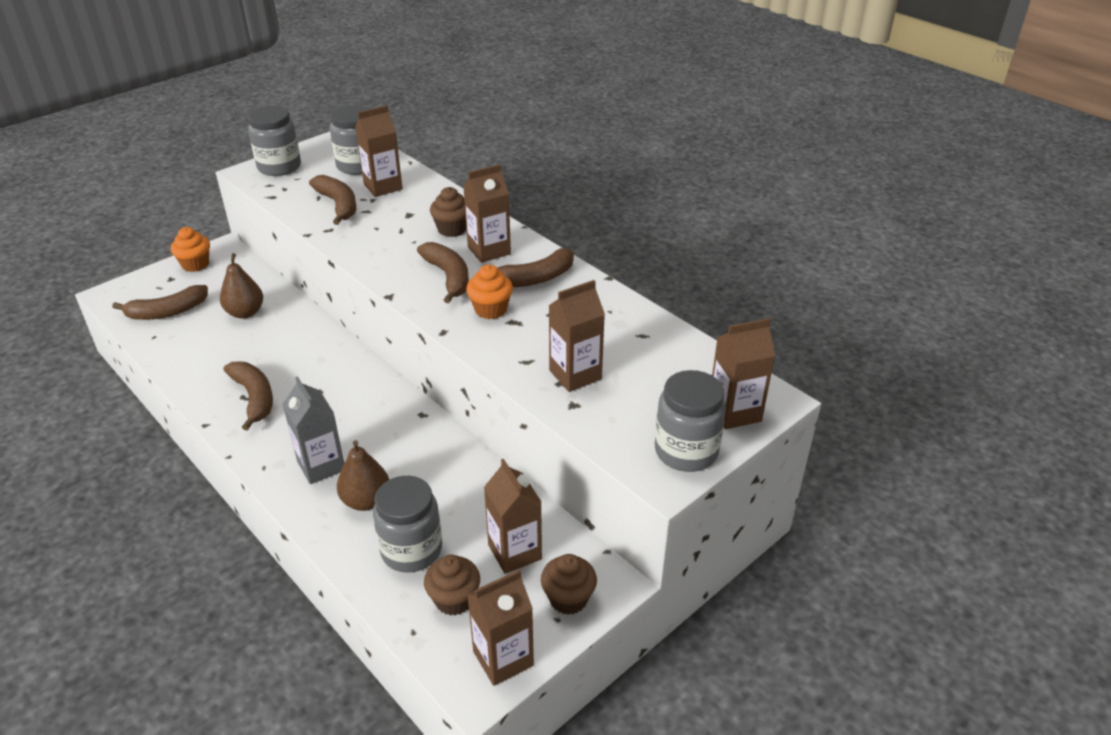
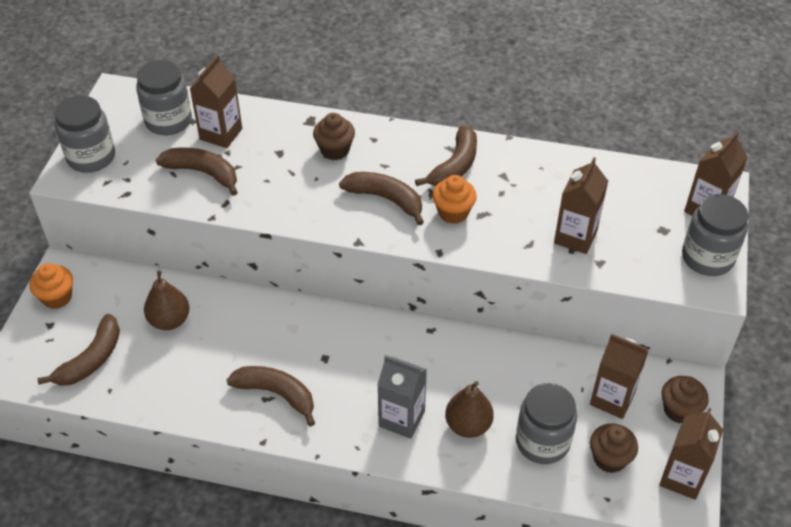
camera: 35 degrees left, 10 degrees up
brown carton [463,164,511,263] -> none

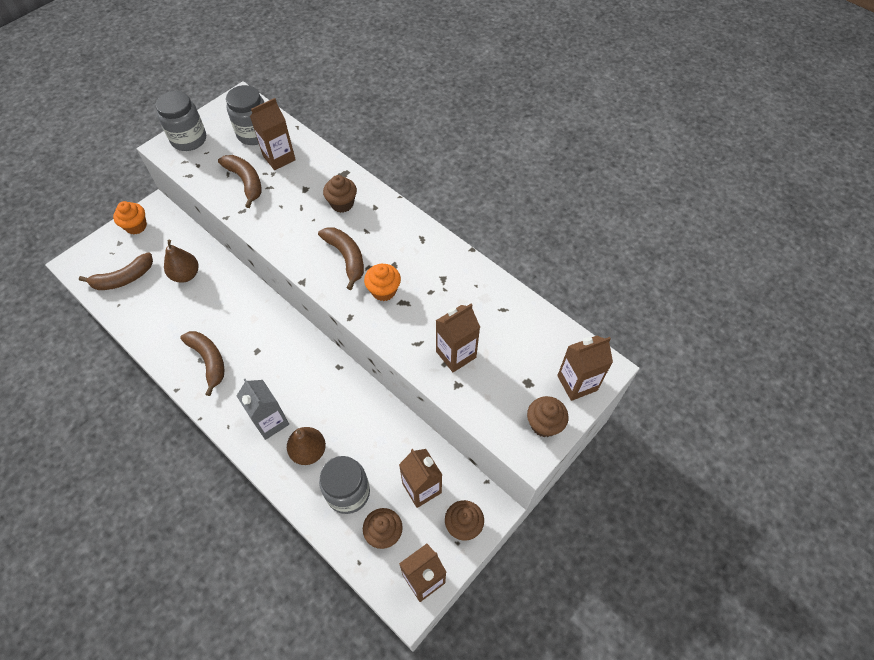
camera: 30 degrees right, 10 degrees up
brown banana [415,125,477,186] -> none
grey jar [682,194,748,276] -> brown cupcake [527,396,569,437]

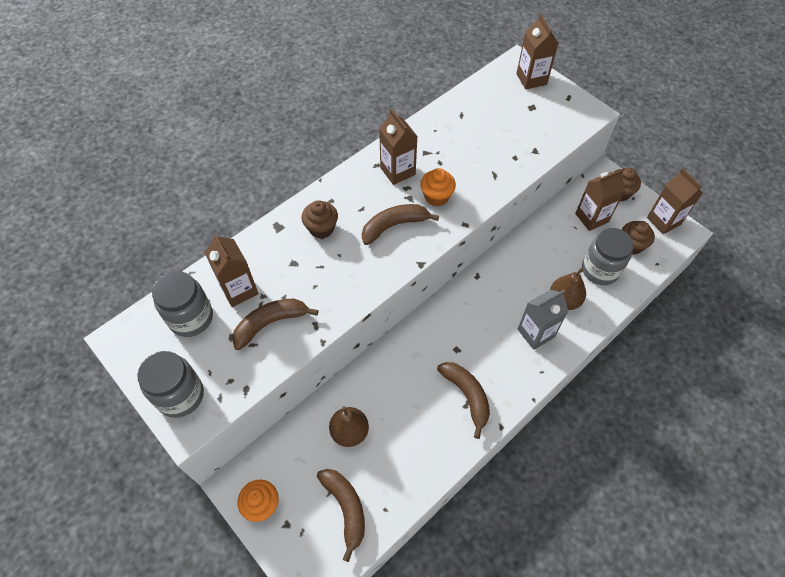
camera: 85 degrees left, 0 degrees up
brown banana [180,331,224,396] -> brown banana turned 90 degrees clockwise [437,362,490,439]
brown carton [436,304,480,372] -> brown carton moved to [379,109,418,185]
brown cupcake [527,396,569,437] -> none

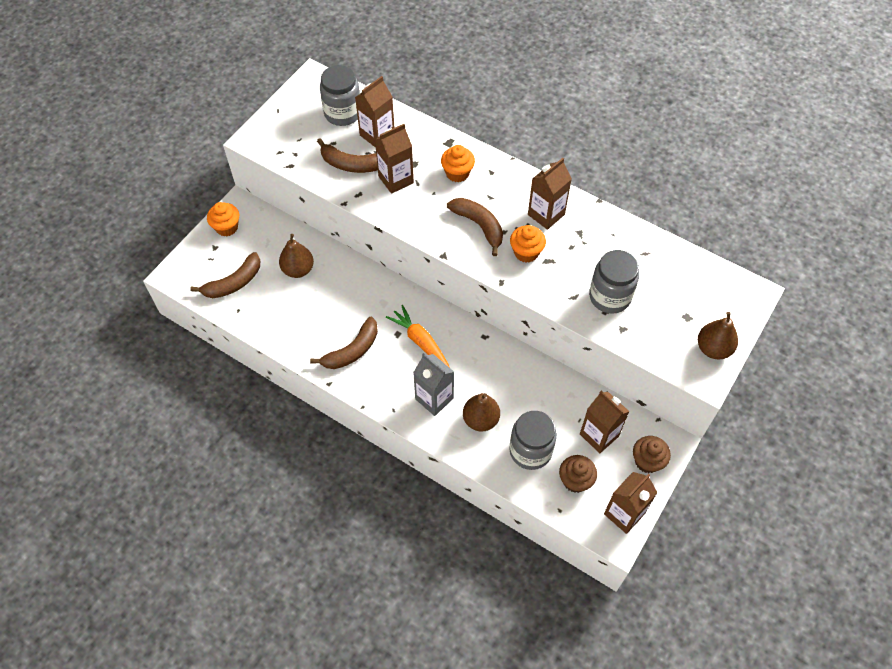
camera: 75 degrees right, 0 degrees up
grey jar [138,351,204,418] -> grey jar moved to [589,250,639,314]
brown banana [232,299,319,350] -> brown banana turned 150 degrees clockwise [317,138,378,173]
brown cupcake [301,200,338,239] -> orange cupcake [441,145,475,182]
brown carton [516,14,559,89] -> brown carton moved to [375,124,414,194]
none -> orange carrot [386,305,450,368]
none -> brown pear [698,312,738,359]

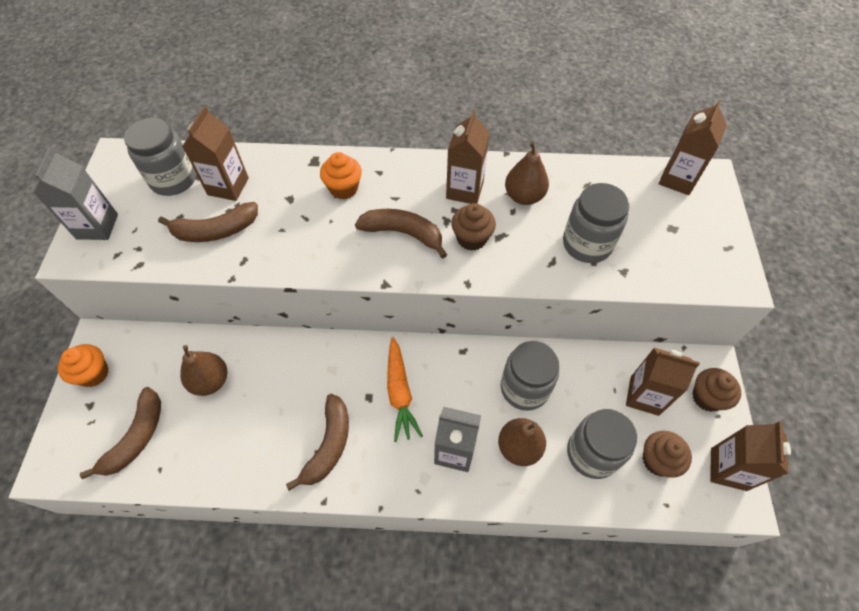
camera: 30 degrees left, 0 degrees up
brown carton [375,124,414,194] -> brown carton moved to [659,100,727,195]
orange carrot [386,305,450,368] -> orange carrot turned 120 degrees counterclockwise [387,337,423,442]
orange cupcake [510,225,546,263] -> brown cupcake [451,203,496,251]
brown pear [698,312,738,359] -> brown pear moved to [505,142,549,205]
none -> grey carton [34,147,118,240]
none -> grey jar [501,341,559,411]

